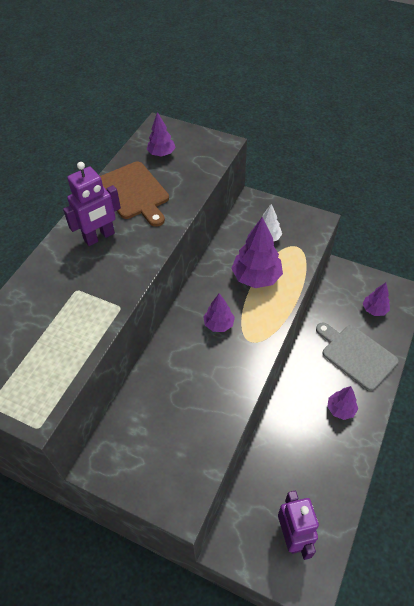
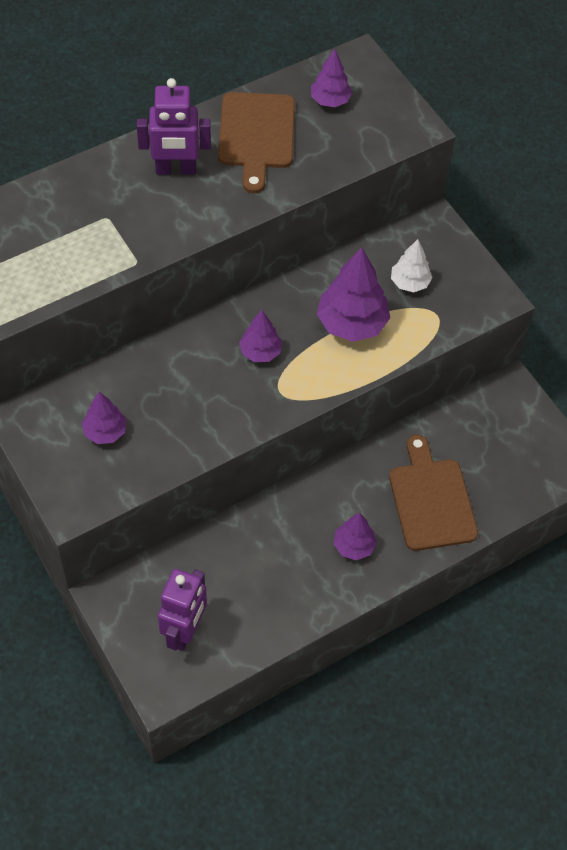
camera: 30 degrees right, 5 degrees up
grey cutting board [316,322,398,391] -> brown cutting board [389,435,478,551]
purple tree [363,283,390,316] -> purple tree moved to [82,392,127,444]

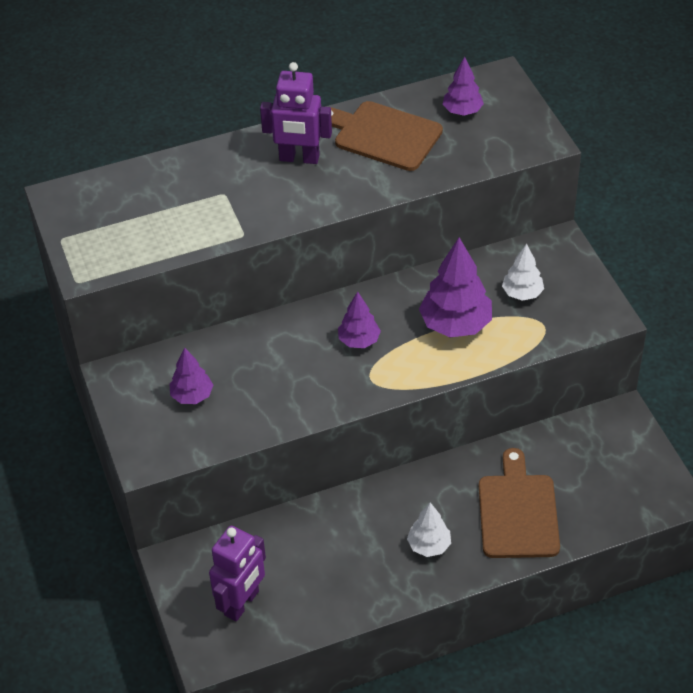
camera: 15 degrees right, 10 degrees down
brown cutting board [218,92,295,193] -> brown cutting board turned 105 degrees clockwise [331,101,443,171]
purple tree [334,513,377,560] -> white tree [407,503,451,557]

